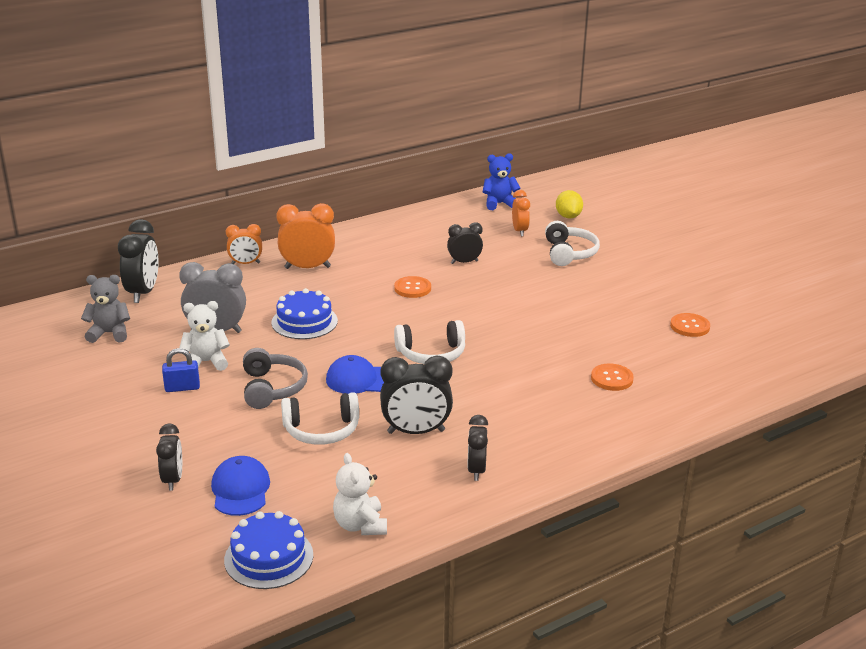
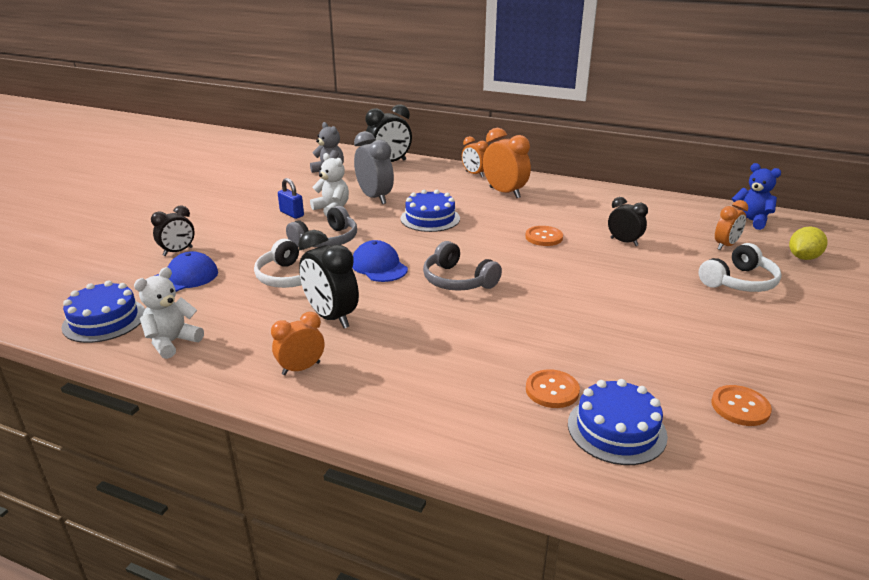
camera: 55 degrees right, 0 degrees up
white headphones [394,320,465,364] -> grey headphones [423,241,502,291]
black clock [467,415,488,481] -> orange clock [271,312,324,375]
none -> blue cake [568,379,668,465]

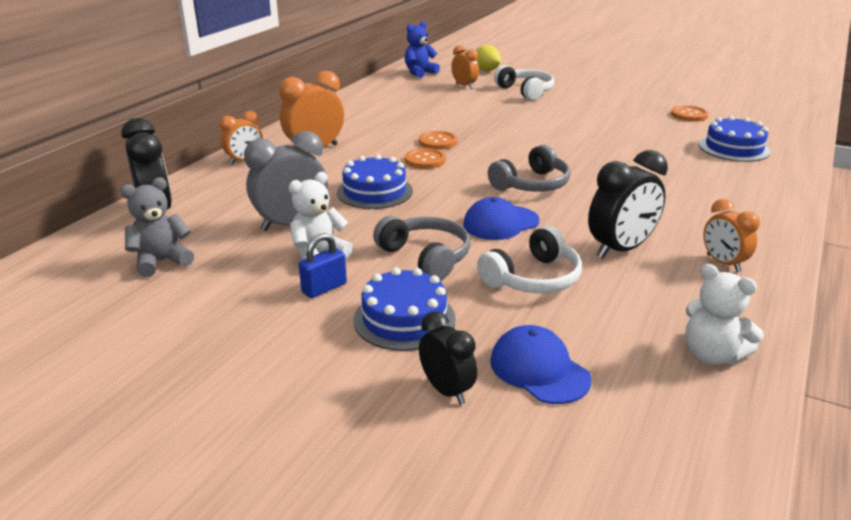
camera: 85 degrees left, 0 degrees up
blue cake [61,281,145,343] -> blue cake moved to [354,267,456,351]
orange button [526,369,580,408] -> orange button moved to [405,148,446,169]
black clock [608,197,648,246] -> none

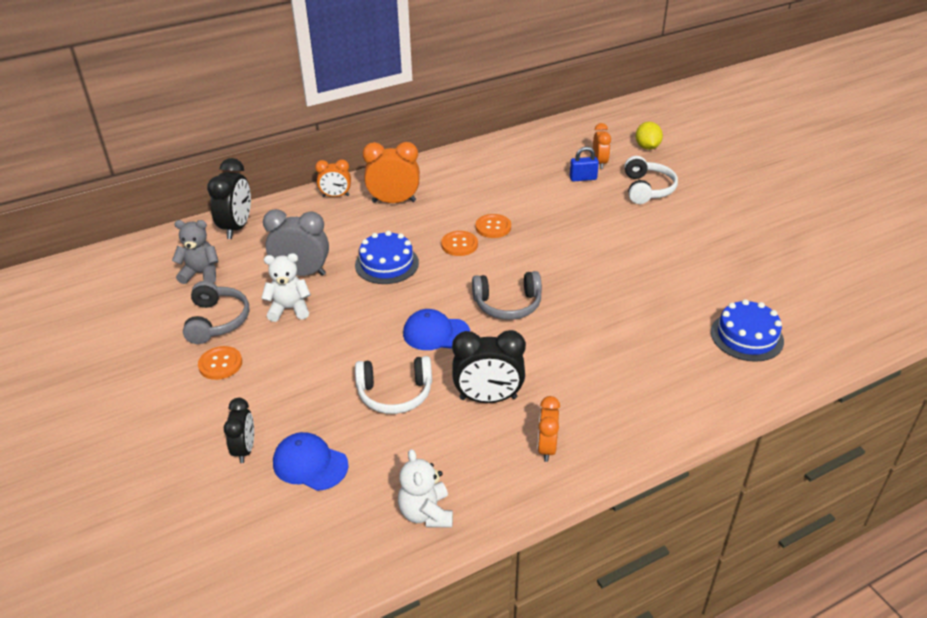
camera: 35 degrees right, 10 degrees up
blue padlock [299,233,347,298] -> blue padlock moved to [570,146,599,182]
blue cake [354,267,456,351] -> none
grey headphones [373,216,471,280] -> grey headphones moved to [183,281,249,344]
blue teddy bear [405,21,440,78] -> none
blue cap [490,325,592,404] -> blue cap turned 60 degrees counterclockwise [273,432,349,491]
orange button [671,105,709,122] -> orange button moved to [198,346,242,380]

